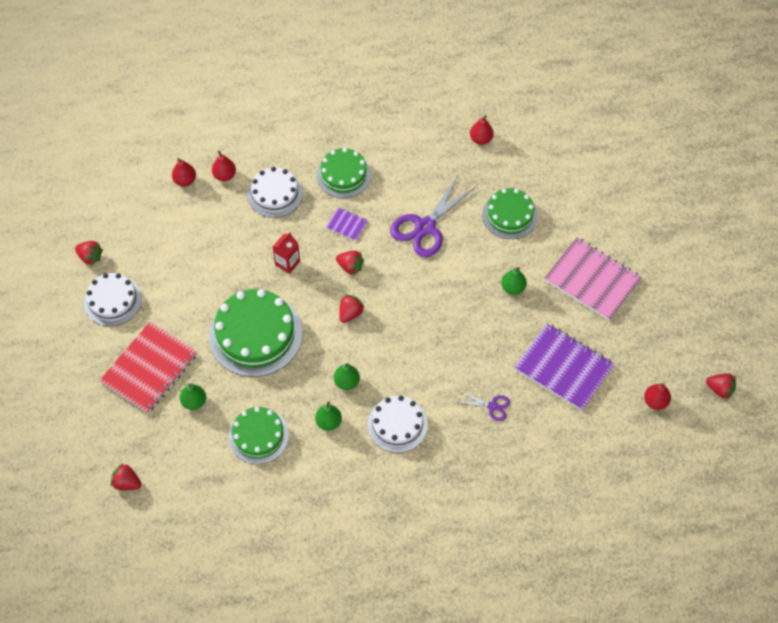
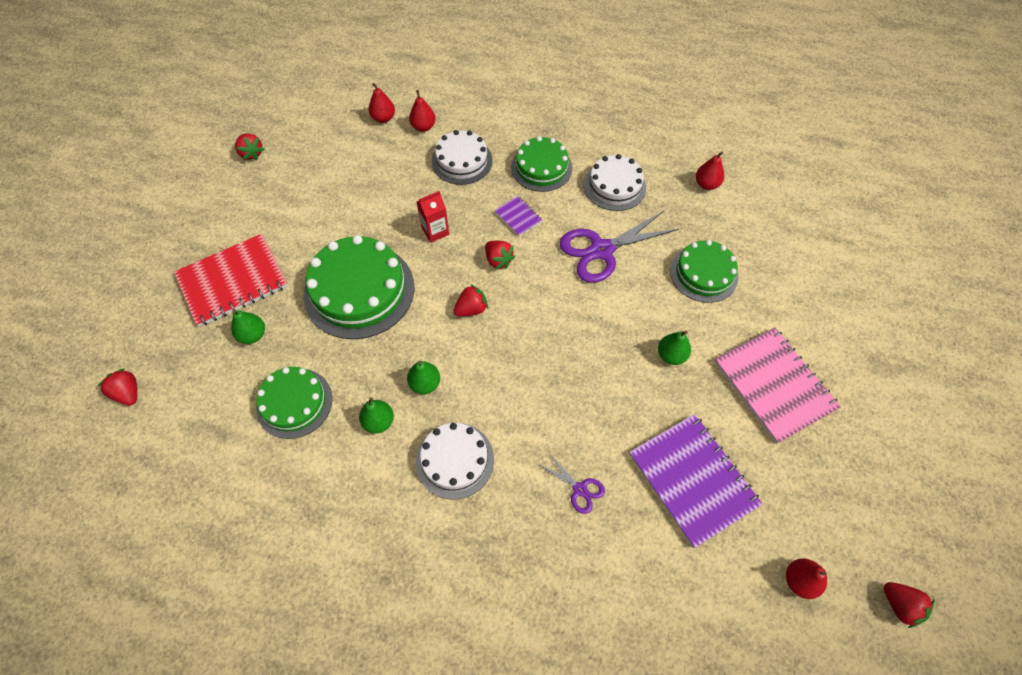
camera: 25 degrees right, 0 degrees up
white cake [84,273,142,326] -> white cake moved to [584,154,646,211]

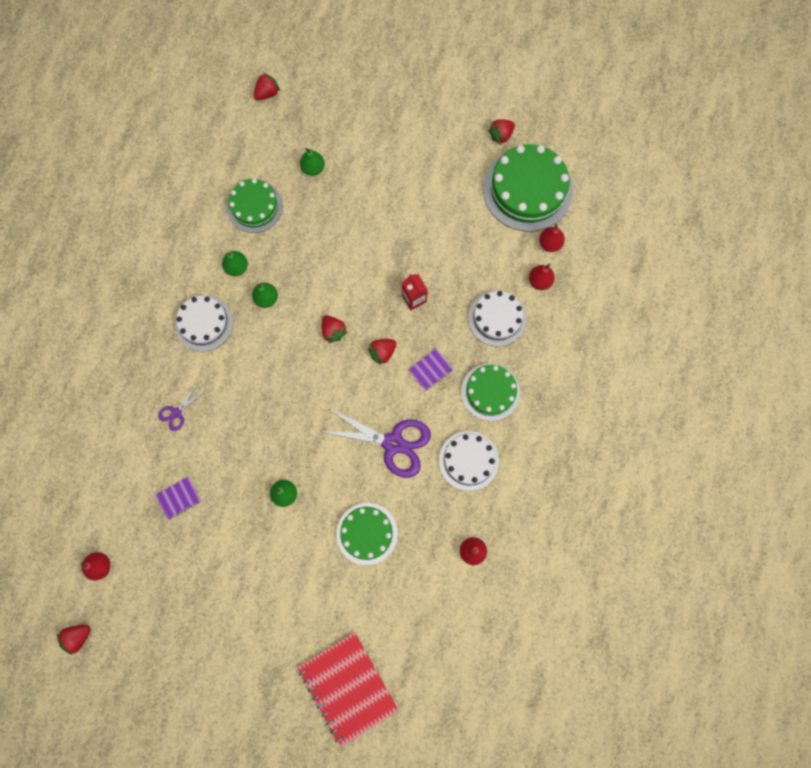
camera: 90 degrees right, 15 degrees up
red notebook [174,234,288,327] -> red notebook moved to [298,632,399,747]
green cake [304,235,415,339] -> green cake moved to [483,144,573,232]
purple scissors [560,211,679,283] -> purple scissors turned 135 degrees clockwise [319,408,431,478]
purple notebook [629,414,763,548] -> purple notebook [155,476,201,520], size x0.45
pink notebook [714,327,841,444] -> none

